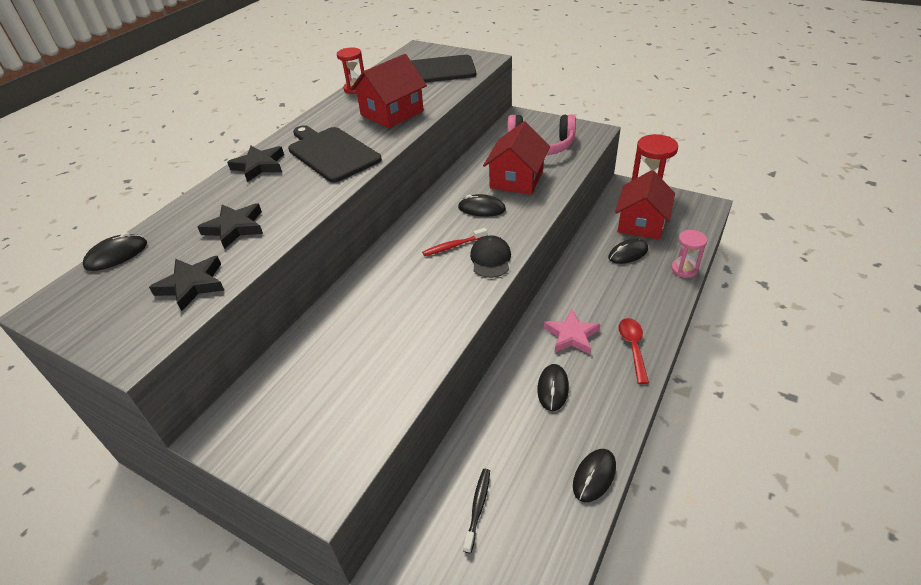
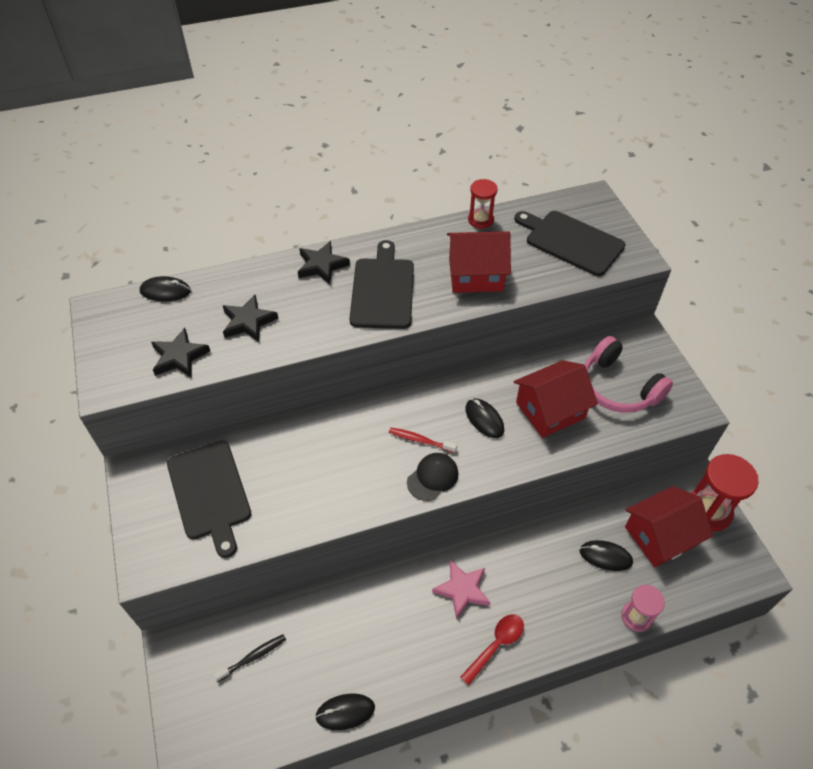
camera: 40 degrees right, 10 degrees up
black mouse [537,364,569,411] -> none
none -> black cutting board [167,440,251,558]

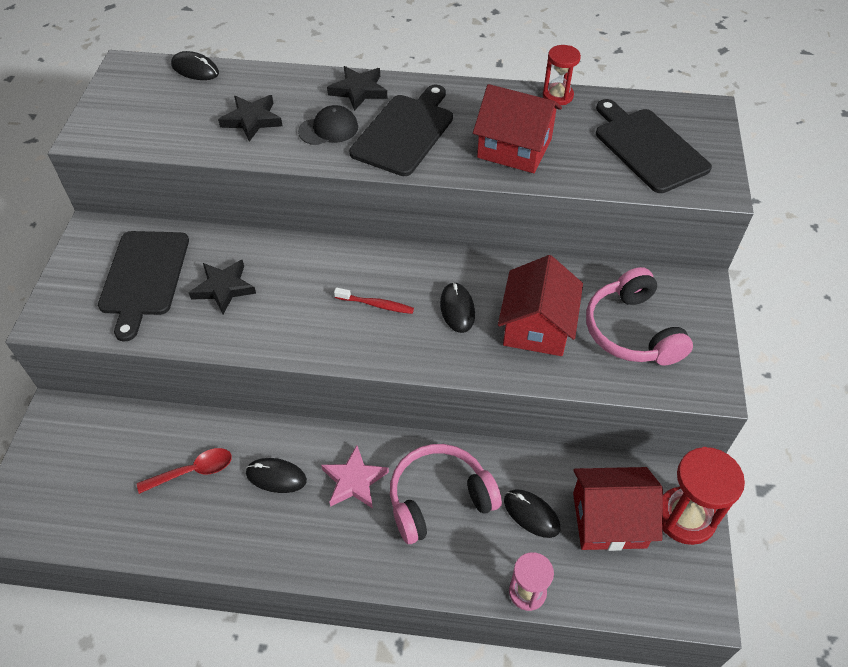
camera: 25 degrees right, 0 degrees up
black star [151,328,210,377] -> black star moved to [189,259,256,314]
black toothbrush [213,634,286,682] -> none
black mouse [315,694,375,730] -> black mouse moved to [246,458,307,493]
red toothbrush [389,428,457,453] -> red toothbrush turned 150 degrees clockwise [334,287,414,314]
black cap [407,453,458,501] -> black cap moved to [298,105,358,145]
red spoon [460,614,524,685] -> red spoon moved to [137,448,232,494]
red house [514,360,598,438] -> red house turned 75 degrees counterclockwise [498,255,583,356]
none -> pink headphones [390,444,502,544]

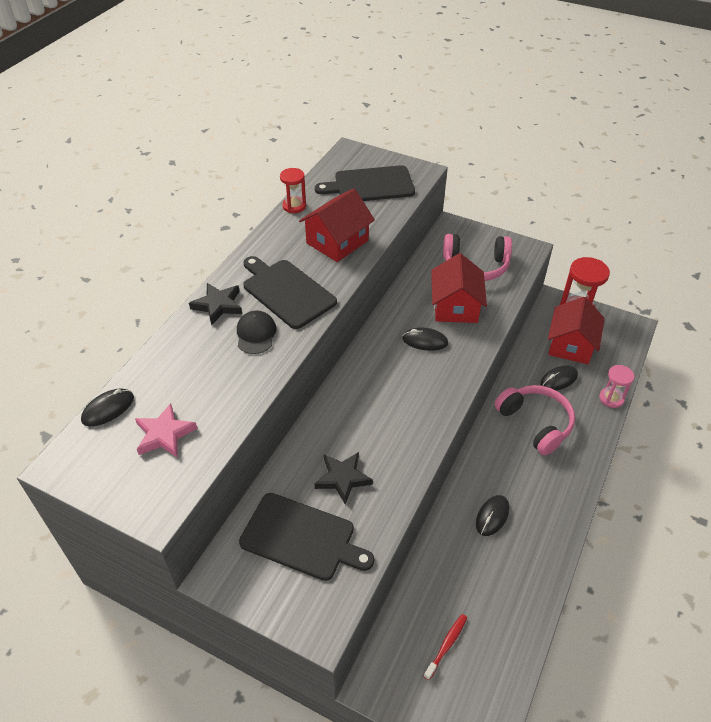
camera: 70 degrees left, 5 degrees down
red spoon [137,448,232,494] -> none
black star [218,95,282,142] -> none
pink star [321,445,389,508] -> pink star moved to [135,403,198,457]
red toothbrush [334,287,414,314] -> red toothbrush moved to [424,614,467,680]
pink headphones [390,444,502,544] -> pink headphones turned 150 degrees clockwise [495,385,575,455]
red house [498,255,583,356] -> red house turned 60 degrees clockwise [431,253,487,323]

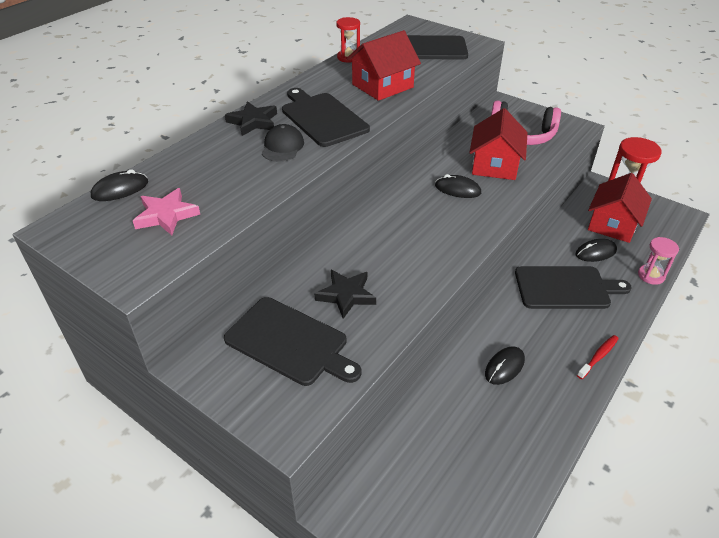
camera: 10 degrees right, 5 degrees down
red toothbrush [424,614,467,680] -> red toothbrush moved to [577,335,618,379]
pink headphones [495,385,575,455] -> black cutting board [515,266,632,309]

